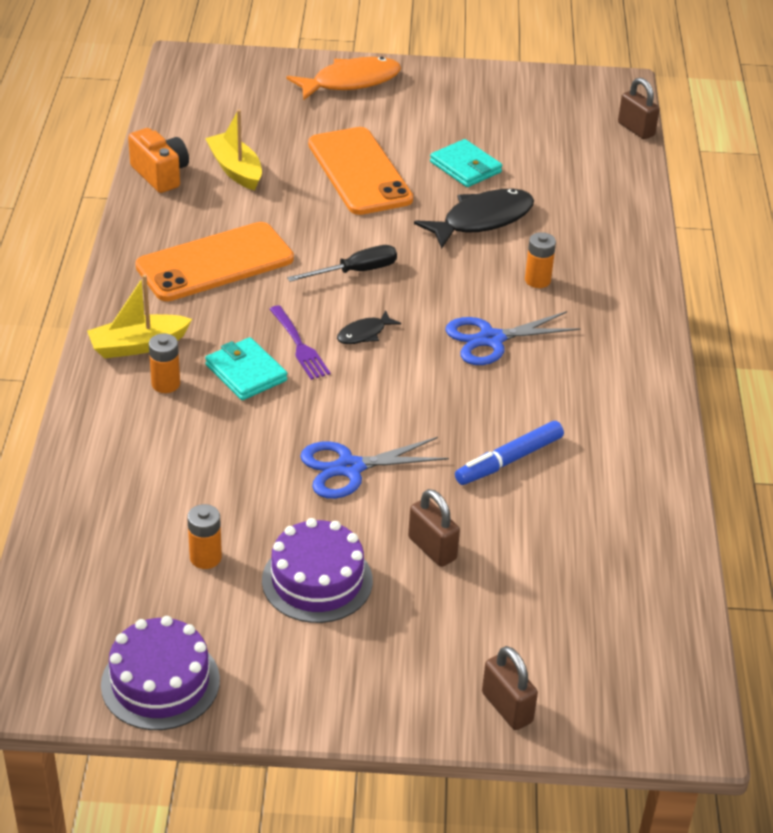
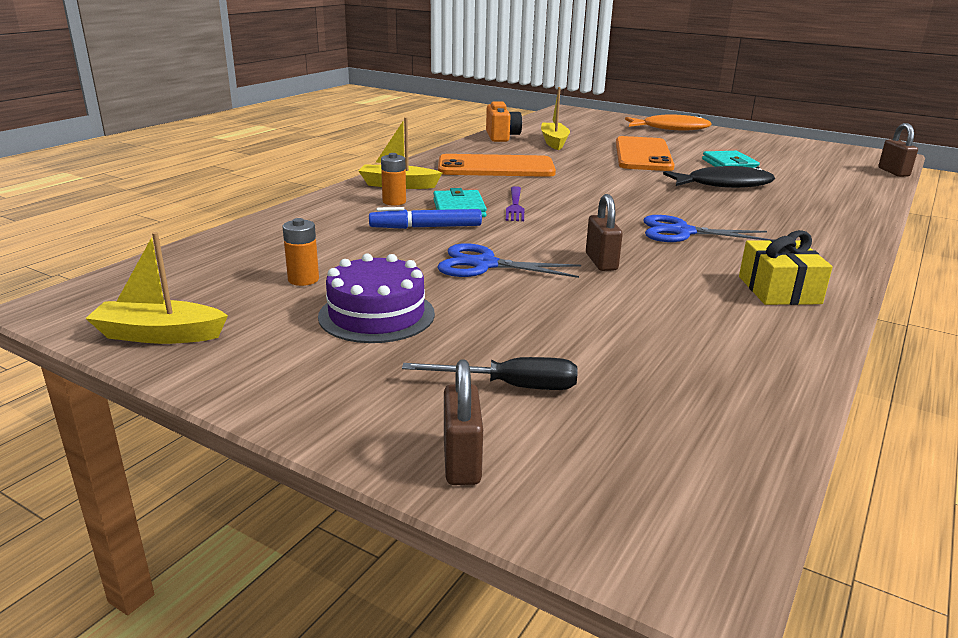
camera: 30 degrees right, 15 degrees down
purple cake [101,616,220,730] -> yellow boat [85,232,228,344]
black screwdriver [287,245,397,282] -> black screwdriver moved to [402,357,577,390]
black fish [337,310,401,344] -> none
brown padlock [408,489,460,567] -> brown padlock moved to [586,194,623,271]
blue marker [455,421,564,485] -> blue marker moved to [369,207,482,229]
orange battery [525,232,556,288] -> none
none -> yellow gift [739,230,833,305]

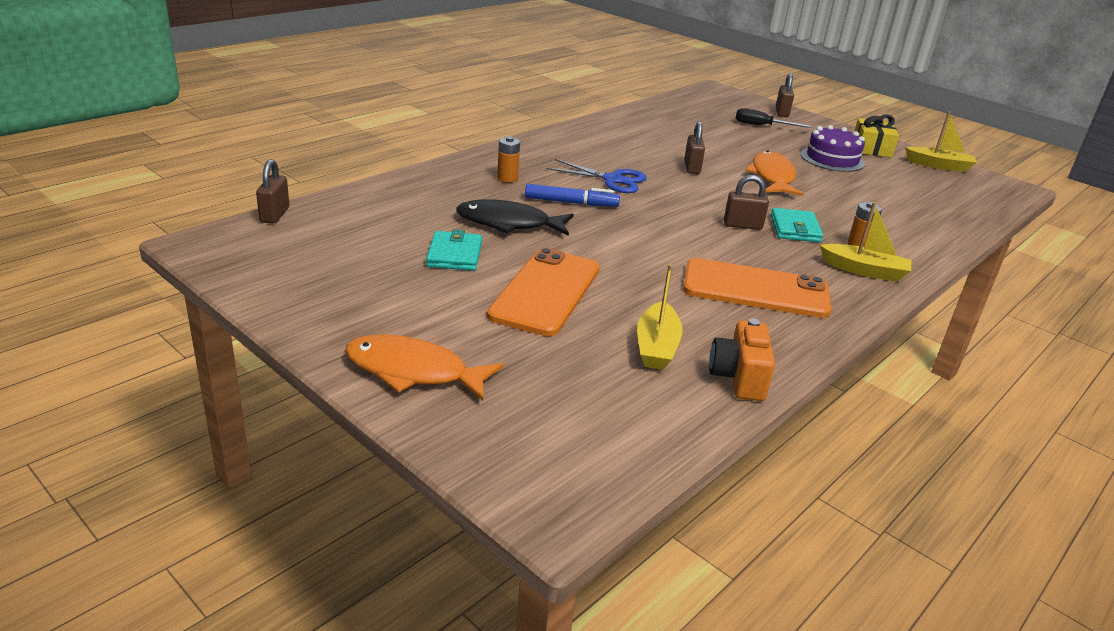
camera: 170 degrees left, 5 degrees up
orange battery [282,218,319,286] -> orange battery moved to [497,136,520,182]
blue marker [369,207,482,229] -> blue marker moved to [525,184,620,207]
blue scissors [438,243,581,278] -> orange fish [745,150,803,196]
purple fork [506,186,524,221] -> brown padlock [724,175,769,230]
yellow gift [739,230,833,305] -> yellow gift moved to [854,114,899,158]

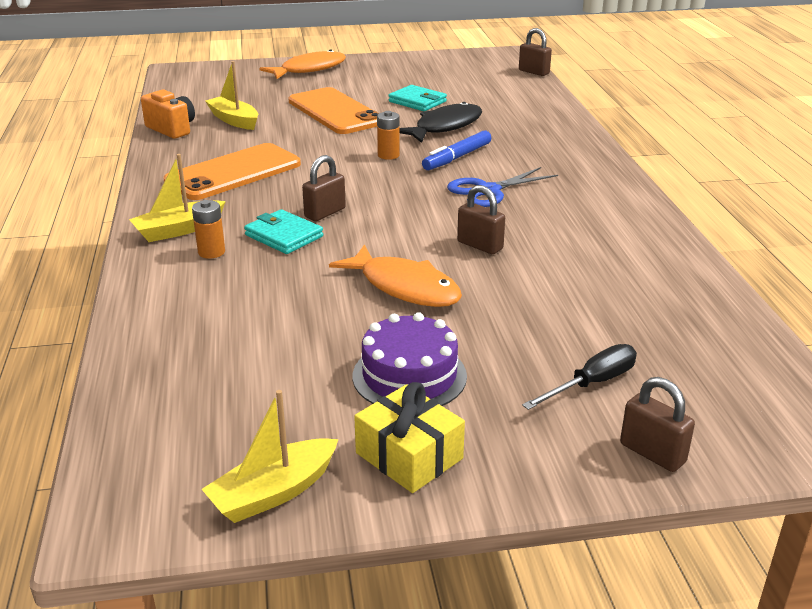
camera: 130 degrees right, 0 degrees up
orange battery [497,136,520,182] -> orange battery moved to [377,111,400,160]

